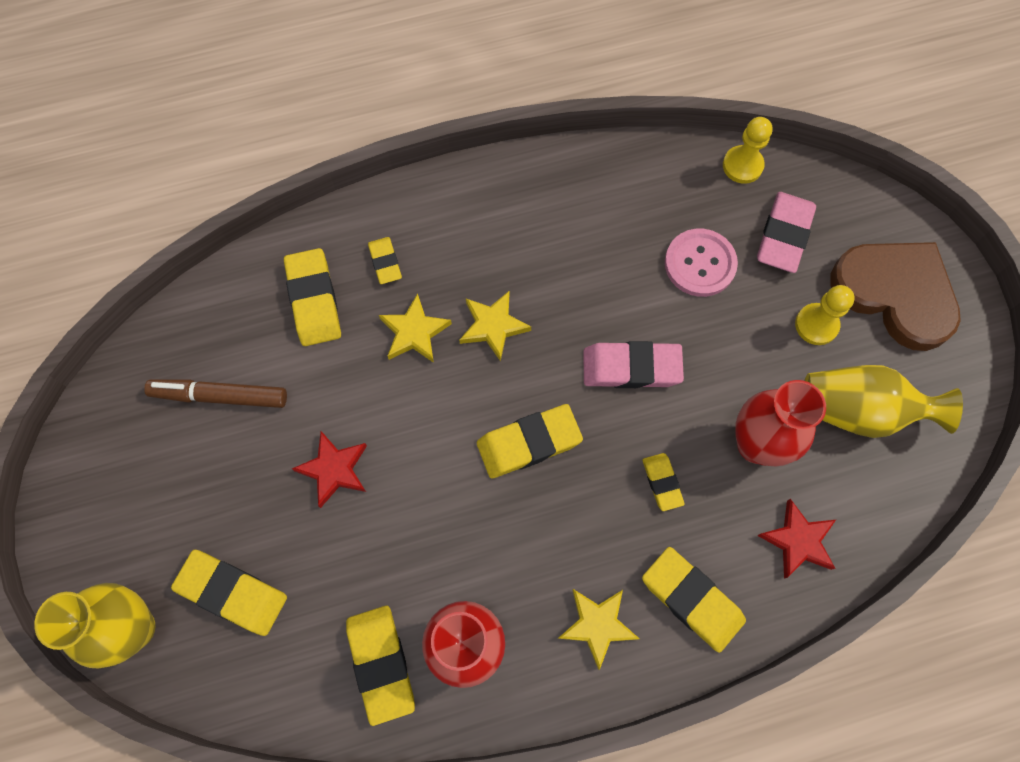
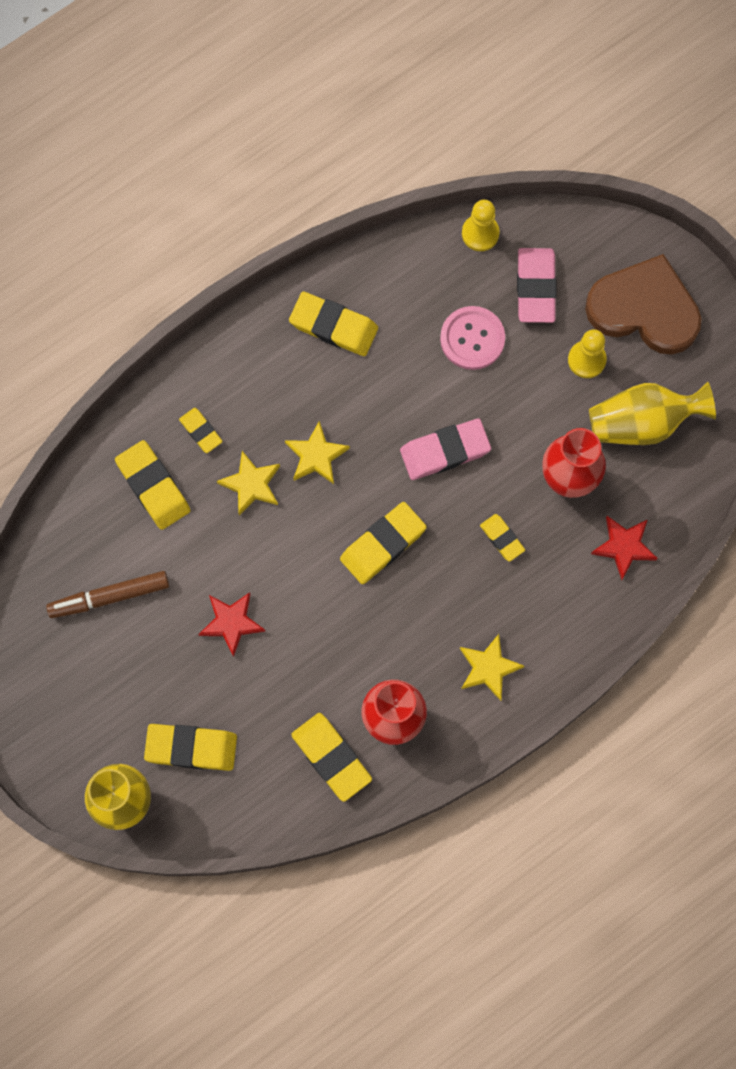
camera: 20 degrees left, 5 degrees up
yellow eraser [642,547,746,653] -> yellow eraser moved to [289,292,378,356]

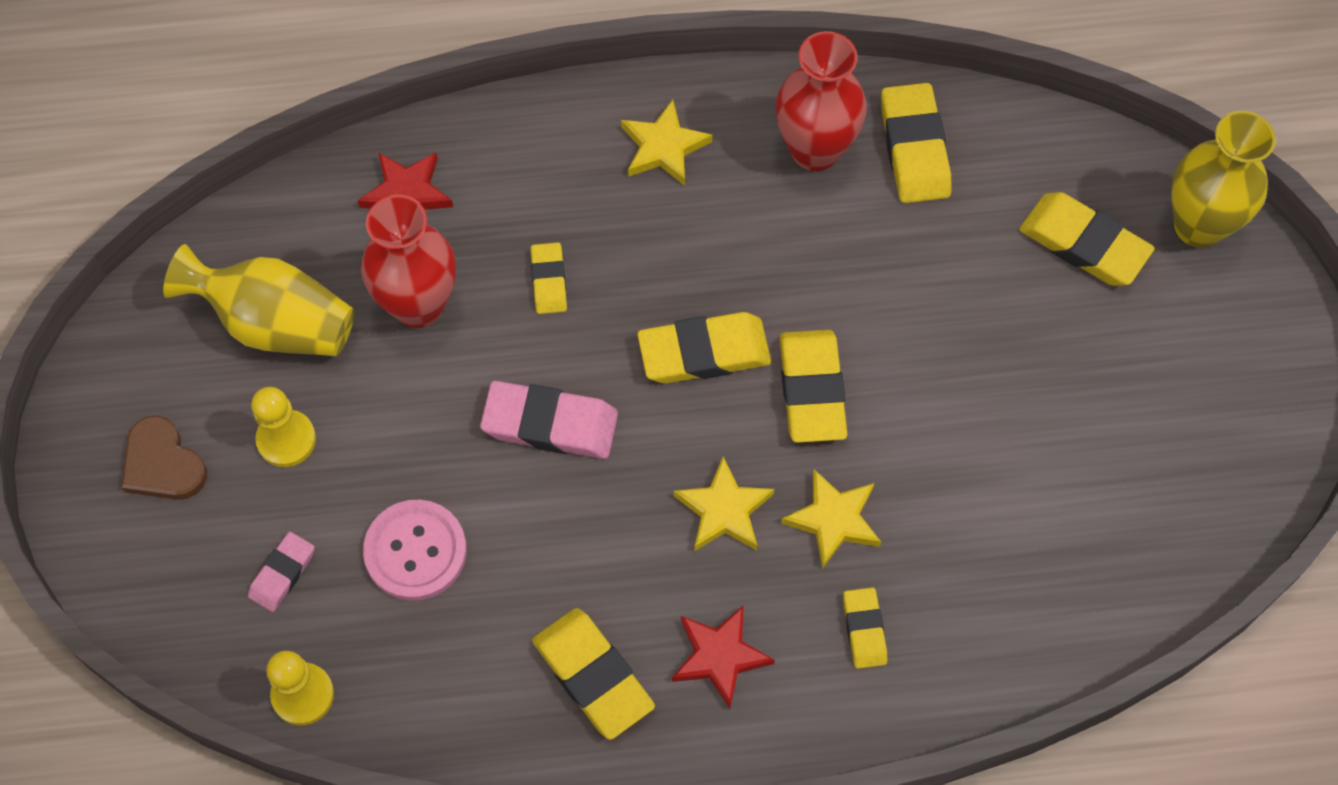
camera: 150 degrees left, 10 degrees down
brown marker [46,571,169,618] -> none
yellow eraser [115,440,190,530] -> yellow eraser moved to [779,330,848,443]
red star [198,592,265,657] -> red star moved to [672,605,775,709]
pink eraser [517,248,557,323] -> pink eraser [248,532,315,612], size x0.57
brown heart [585,254,702,355] -> brown heart [121,415,207,500], size x0.53

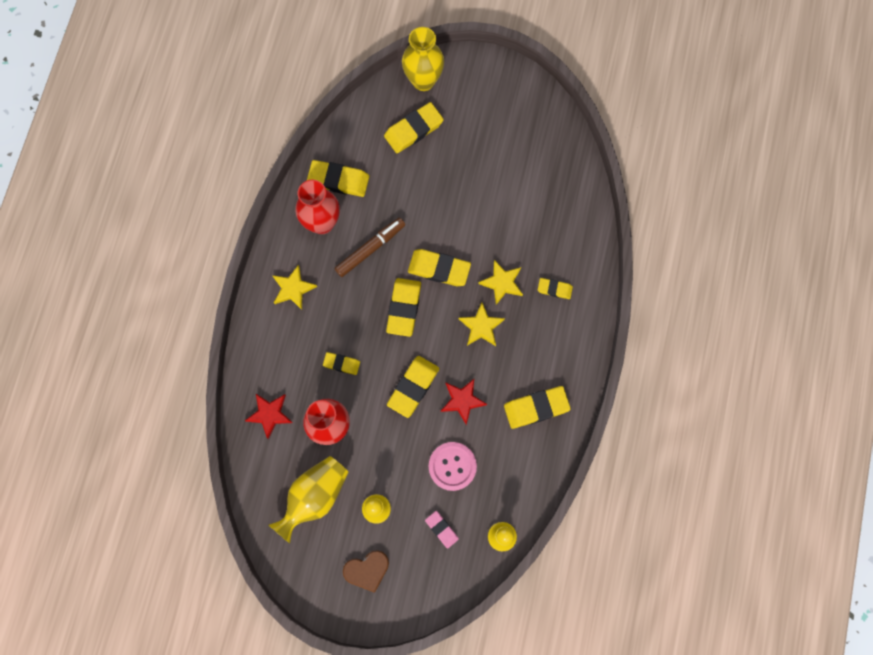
camera: 70 degrees left, 10 degrees up
pink eraser [480,381,618,459] -> yellow eraser [387,356,439,418]
red star [672,605,775,709] -> red star moved to [441,379,487,425]
none -> brown marker [334,217,405,277]

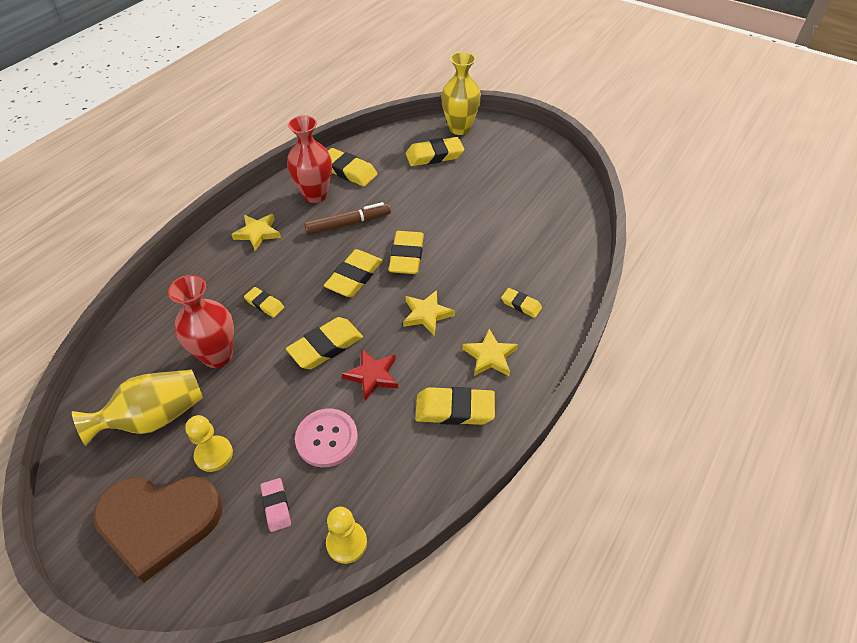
camera: 20 degrees right, 25 degrees down
red star [245,394,293,439] -> none
brown heart [343,550,389,593] -> brown heart [93,476,222,582], size x1.88
yellow eraser [408,249,471,286] -> yellow eraser turned 60 degrees clockwise [388,231,424,274]
yellow star [478,260,523,305] -> yellow star moved to [462,329,518,376]

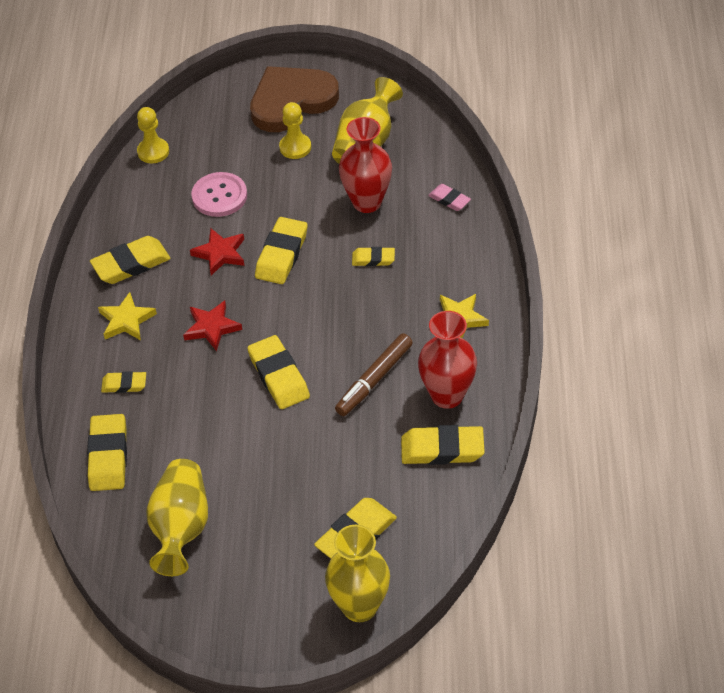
camera: 150 degrees right, 0 degrees up
pink eraser [260,478,291,532] -> pink eraser moved to [428,184,471,211]
yellow eraser [324,249,383,297] -> yellow eraser moved to [87,414,127,491]
yellow star [403,290,455,335] -> red star [183,301,242,351]
none -> yellow vase [146,459,208,576]

